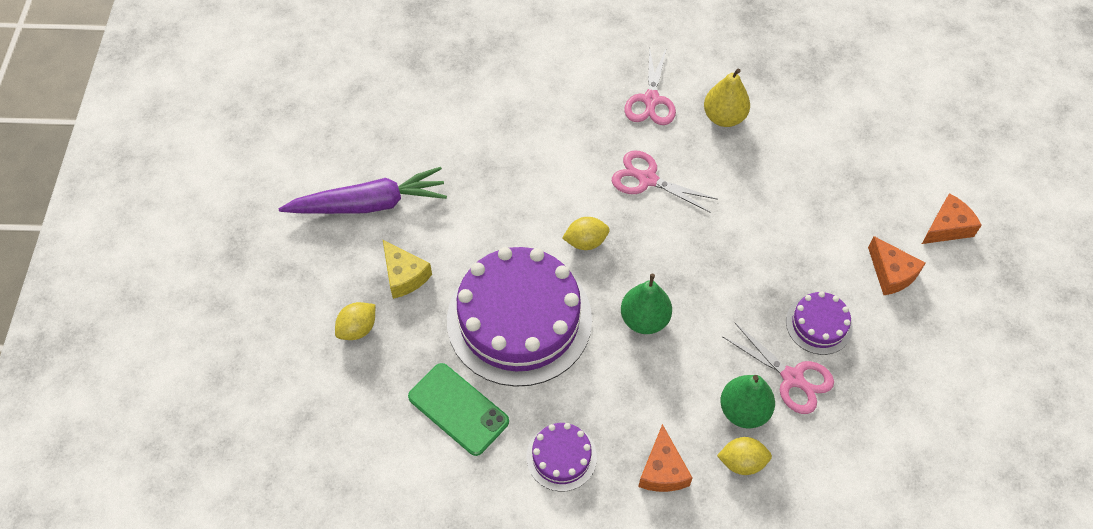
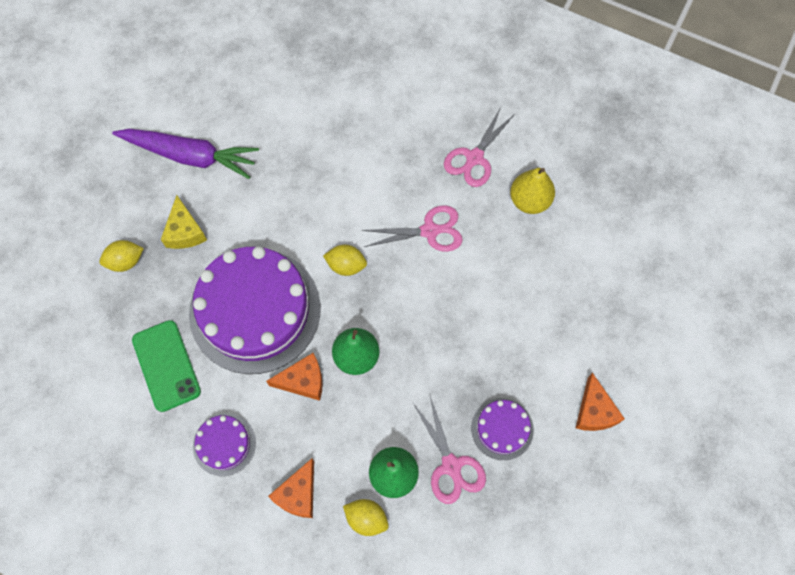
camera: 25 degrees right, 10 degrees up
pink scissors [612,150,718,213] -> pink scissors turned 120 degrees clockwise [362,205,463,252]
orange cheese [922,193,982,244] -> orange cheese moved to [266,353,323,401]

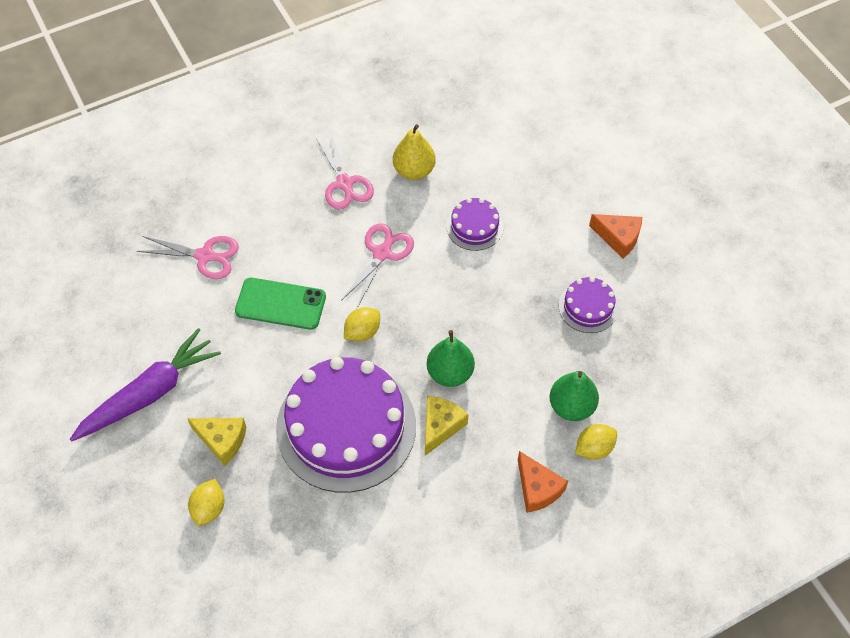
camera: 55 degrees left, 10 degrees down
green phone [132,320,201,412] -> green phone moved to [235,278,326,330]
purple cake [193,413,256,476] -> purple cake moved to [446,198,503,251]
orange cheese [266,353,323,401] -> yellow cheese [425,396,468,456]
pink scissors [413,396,486,504] -> pink scissors moved to [137,236,239,279]

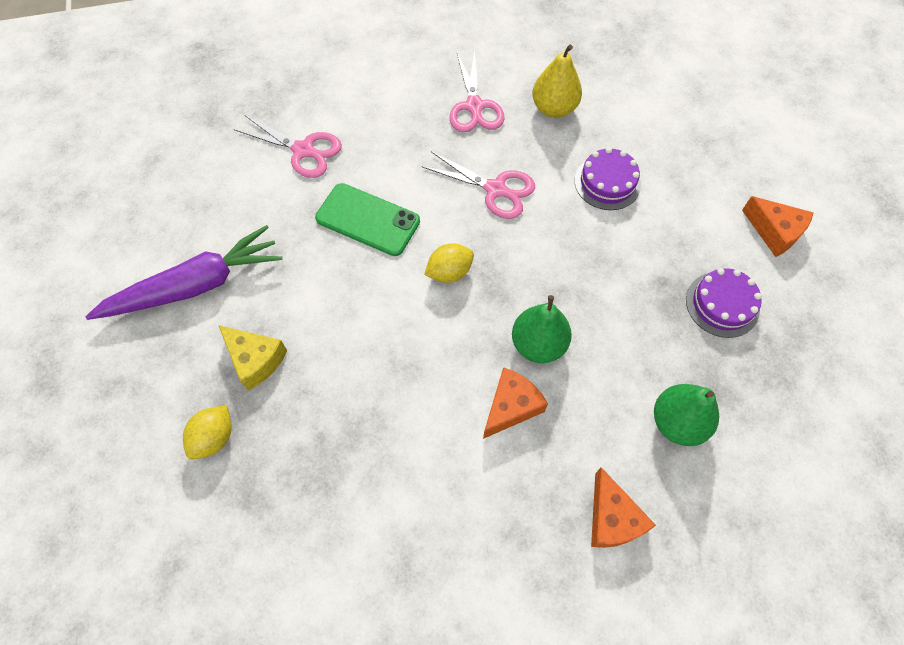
camera: 15 degrees right, 5 degrees up
purple cake [276,357,416,493] -> none
pink scissors [341,224,414,308] -> pink scissors turned 75 degrees clockwise [422,151,535,219]
yellow cheese [425,396,468,456] -> orange cheese [483,367,548,439]
yellow lemon [575,424,617,460] -> none

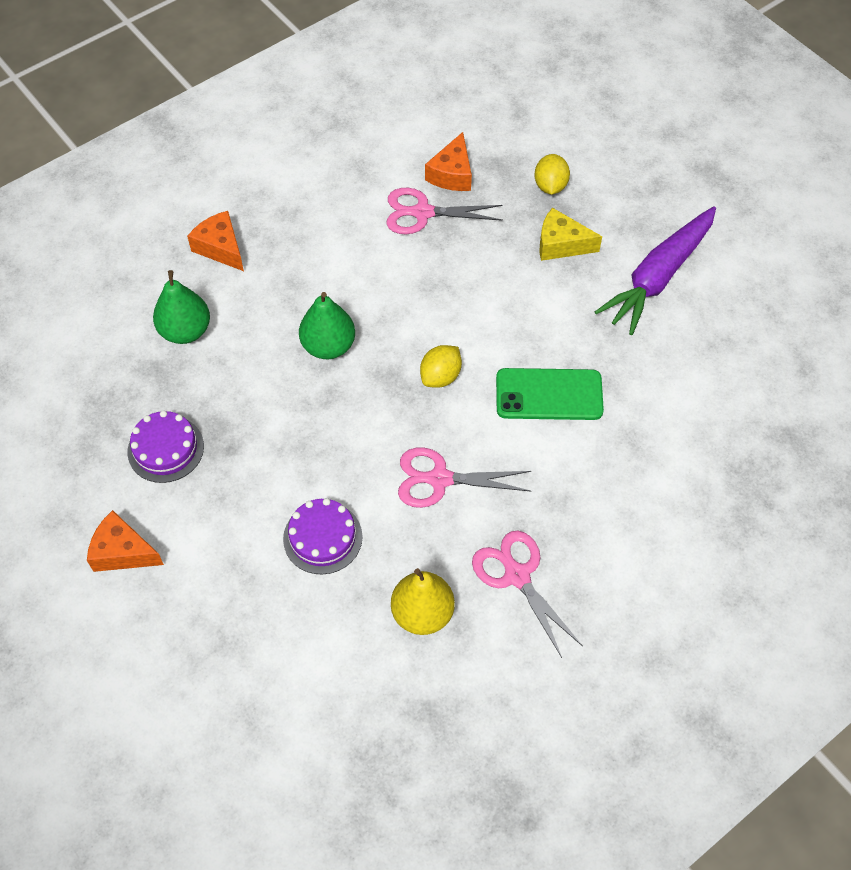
camera: 155 degrees right, 5 degrees down
pink scissors [234,115,342,178] -> pink scissors moved to [386,188,503,234]
orange cheese [483,367,548,439] -> orange cheese moved to [425,132,472,191]

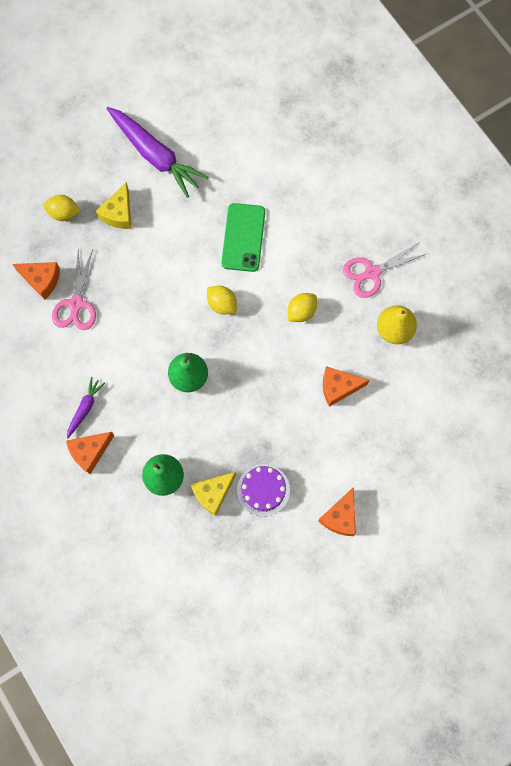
camera: 85 degrees left, 15 degrees up
purple cake [283,498,363,574] -> orange cheese [323,366,369,407]
pink scissors [398,447,531,508] -> yellow lemon [288,293,317,322]
none -> purple carrot [67,377,105,439]
none -> yellow cheese [191,472,236,516]

